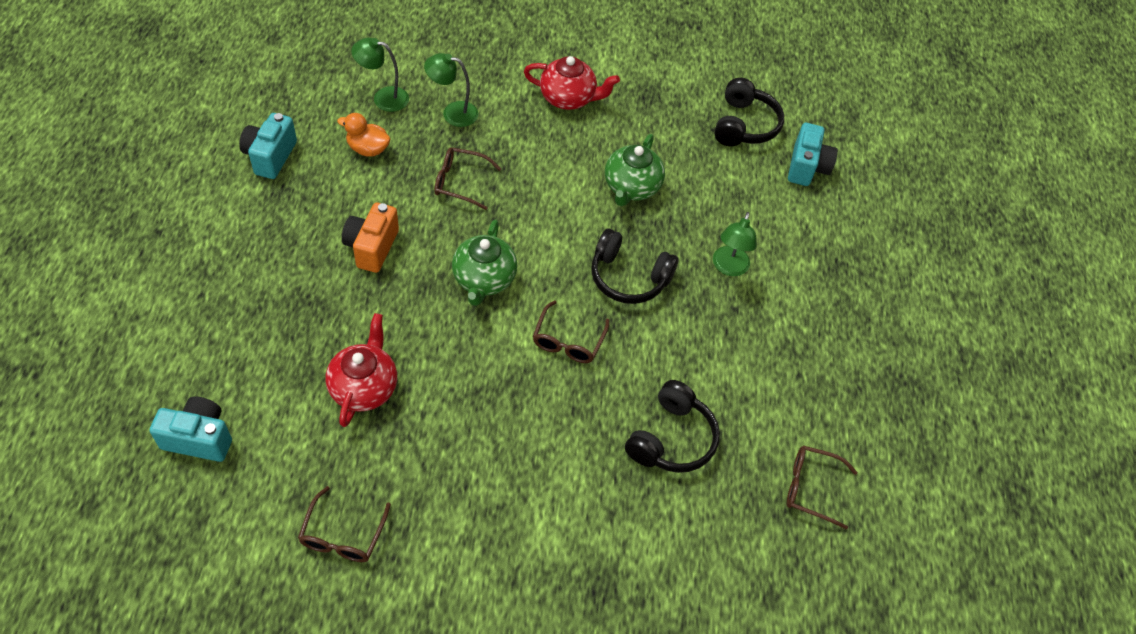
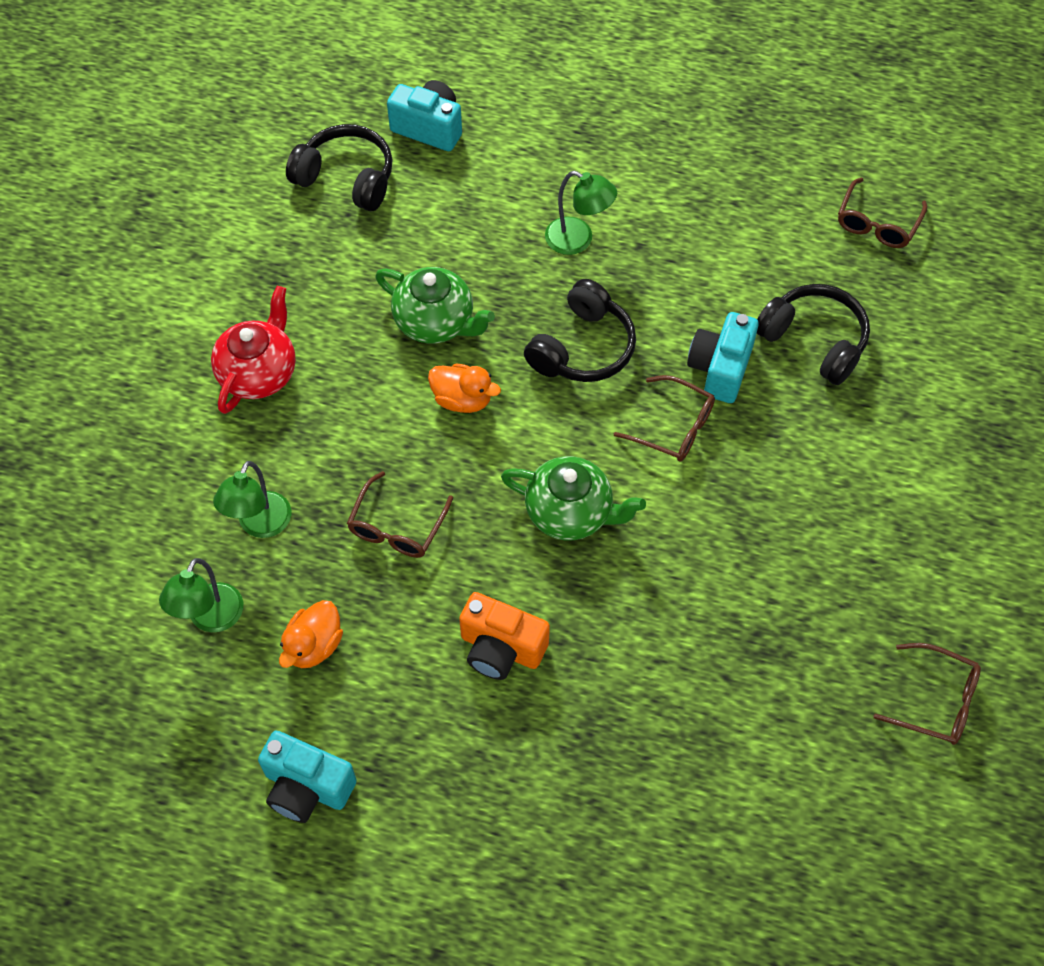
camera: 75 degrees left, 5 degrees up
turquoise camera [149,397,232,462] -> turquoise camera moved to [687,312,759,403]
red teapot [326,313,397,427] -> none
none -> orange duck [428,364,501,413]

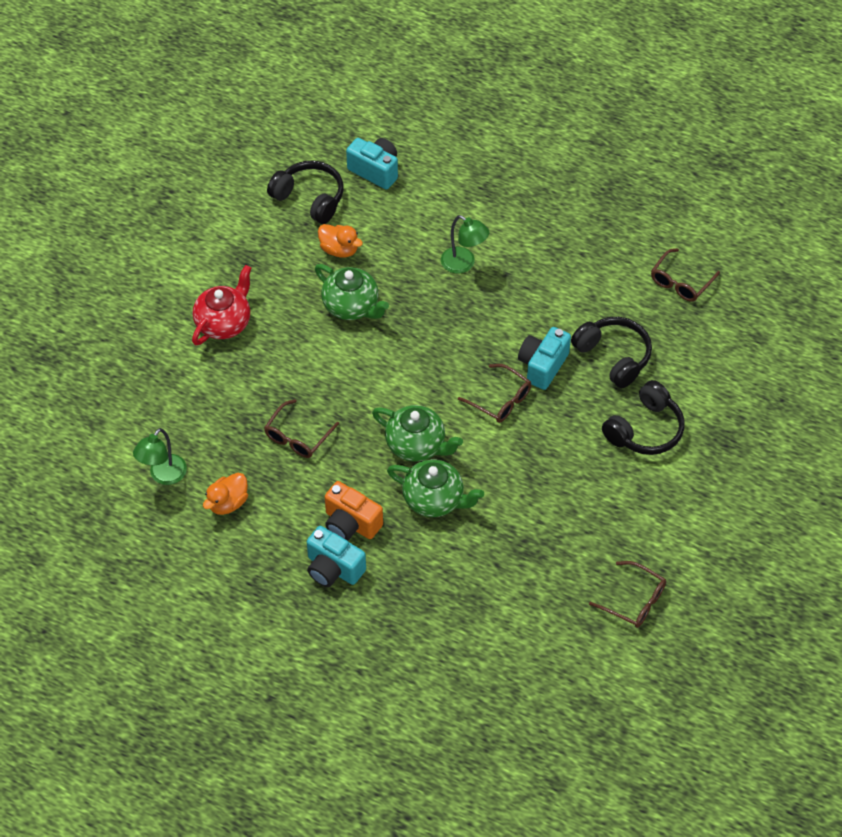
camera: 10 degrees right, 5 degrees down
green lamp [213,461,291,538] -> none
turquoise camera [258,731,357,823] -> turquoise camera moved to [307,526,366,587]
orange duck [428,364,501,413] -> orange duck moved to [318,224,363,258]
black headphones [524,279,636,382] -> black headphones moved to [602,380,685,455]
none -> green teapot [387,459,484,517]

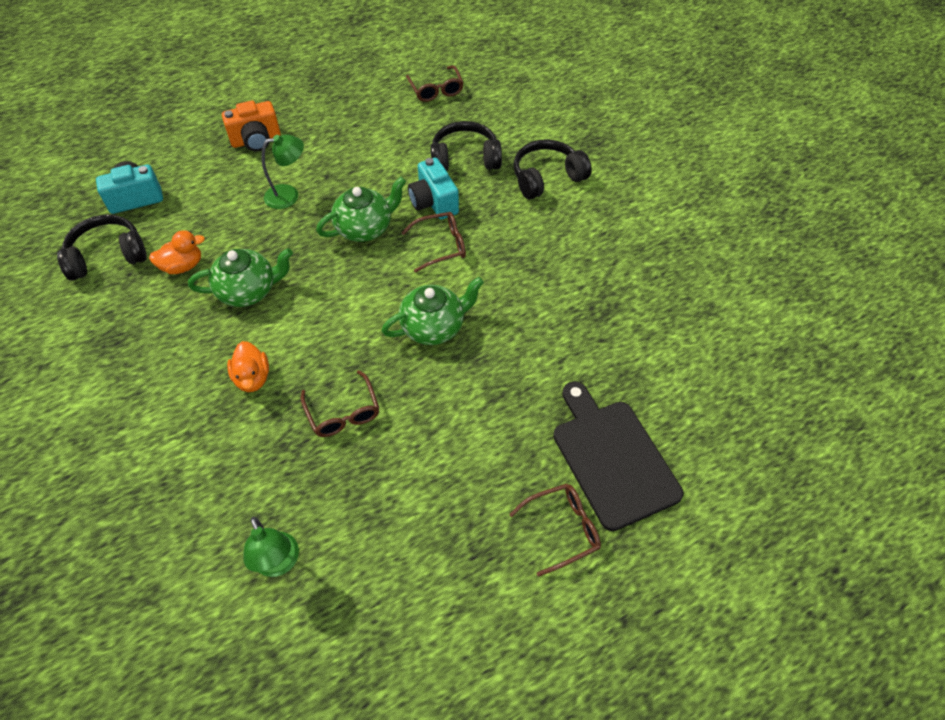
camera: 55 degrees left, 0 degrees up
red teapot [192,265,251,345] -> none
orange duck [203,473,248,515] -> orange duck moved to [227,341,269,392]
turquoise camera [307,526,366,587] -> none
orange camera [325,481,383,541] -> orange camera moved to [222,101,281,152]
green teapot [387,459,484,517] -> green teapot moved to [316,177,406,242]
brown glasses [589,561,666,628] -> brown glasses moved to [509,484,601,577]
black headphones [602,380,685,455] -> black headphones turned 105 degrees counterclockwise [513,139,592,200]
none -> black cutting board [553,381,684,531]

